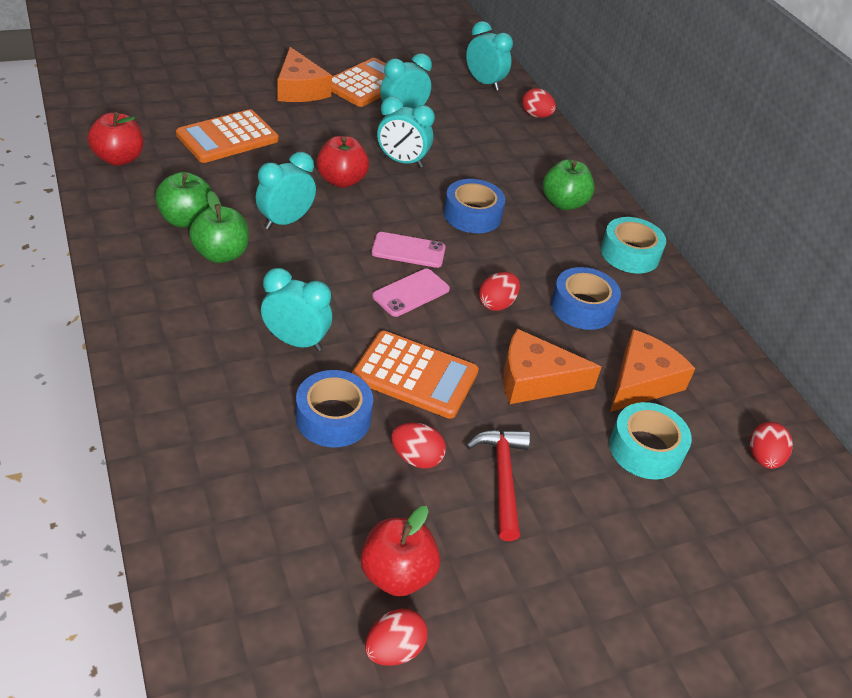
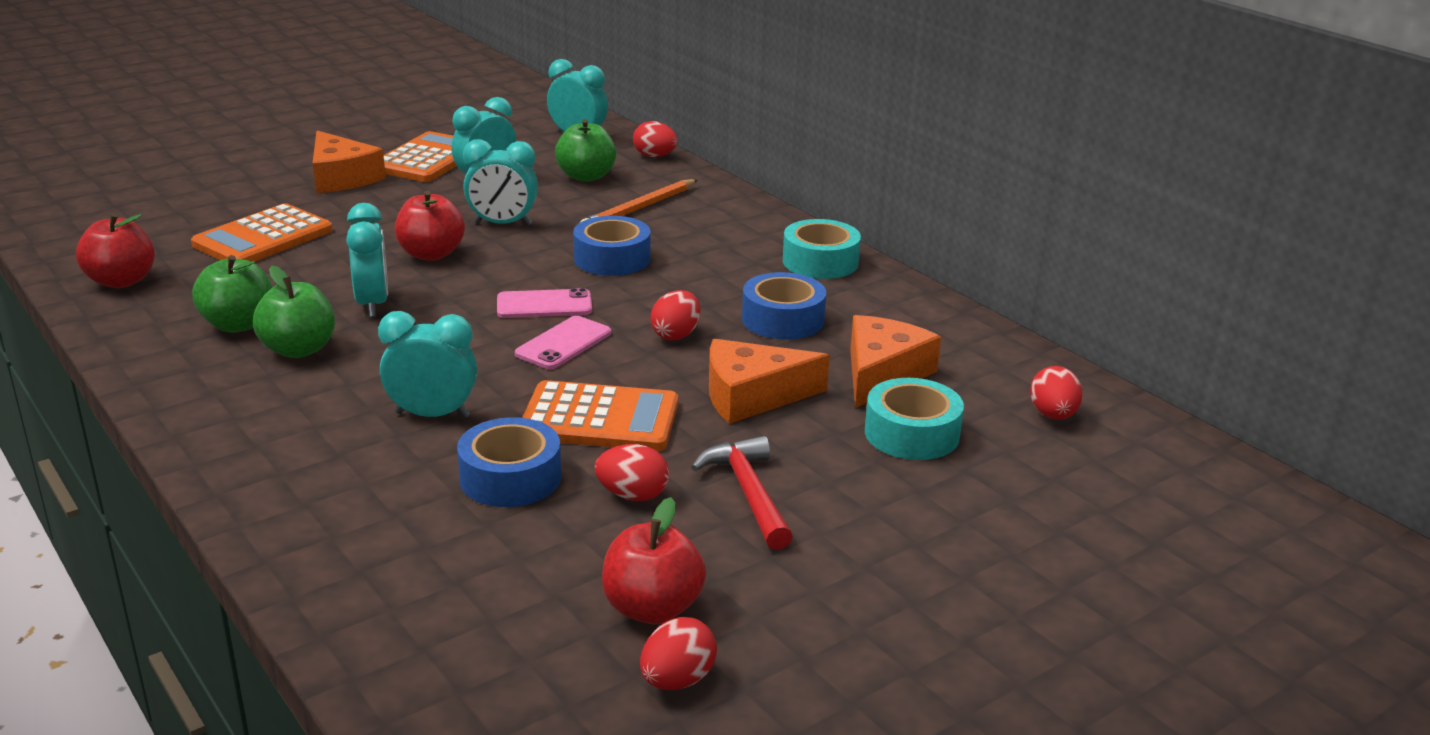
camera: 10 degrees left, 15 degrees down
turquoise clock [256,152,316,230] -> turquoise clock turned 135 degrees clockwise [346,203,388,317]
green apple [543,159,594,210] -> green apple moved to [555,119,616,182]
none -> orange pencil [580,179,698,222]

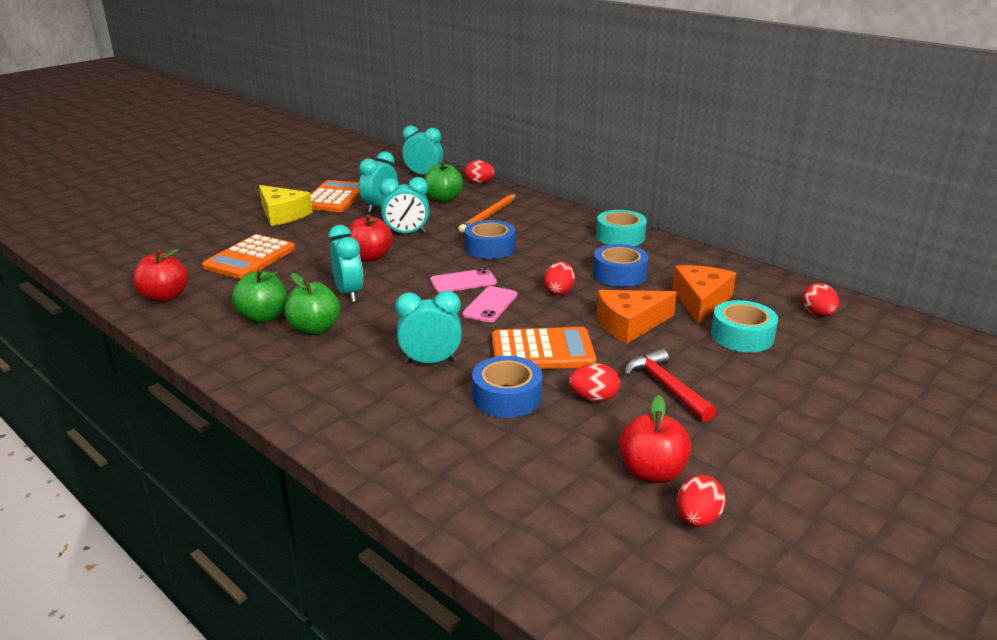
camera: 10 degrees left, 0 degrees up
orange cheese [313,130,386,193] -> yellow cheese [259,185,313,226]

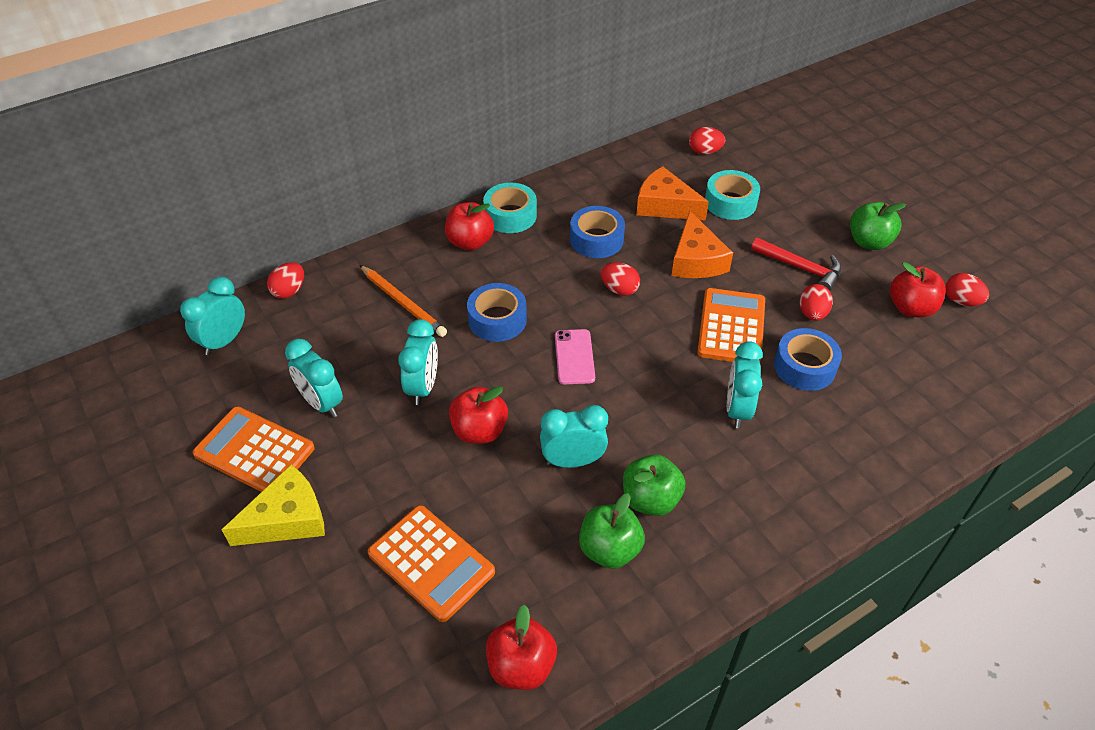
camera: 75 degrees left, 20 degrees up
green apple [424,161,463,202] -> green apple moved to [850,202,906,250]
pink phone [462,286,517,323] -> none
red hammer [624,348,717,422] -> red hammer turned 135 degrees counterclockwise [751,238,841,291]
none -> red apple [445,202,494,250]

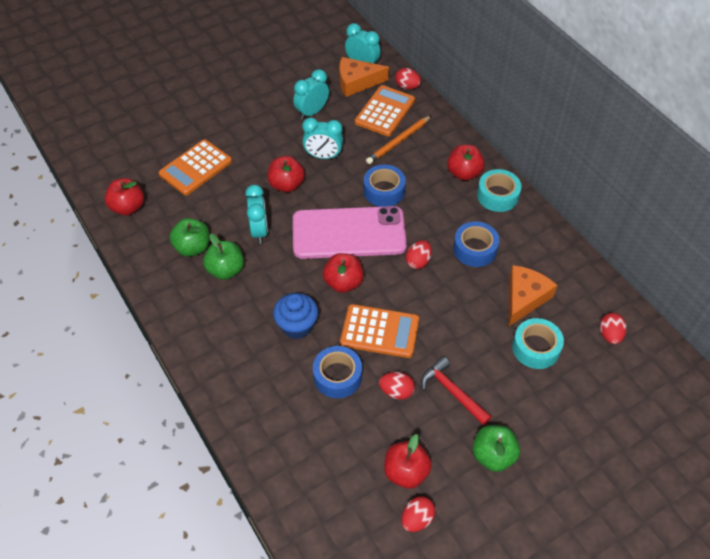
camera: 90 degrees right, 5 degrees up
orange calculator [193,406,315,492] -> orange calculator moved to [355,85,415,136]
yellow cheese [222,465,325,546] -> none
pink phone [555,329,595,384] -> pink phone [293,206,407,259], size x2.26
orange cheese [671,211,733,278] -> orange cheese moved to [339,57,389,97]
turquoise clock [727,341,763,429] -> blue cupcake [273,293,318,339]
red hammer [751,238,841,291] -> red hammer turned 105 degrees clockwise [421,356,492,426]
none -> red apple [323,253,364,293]

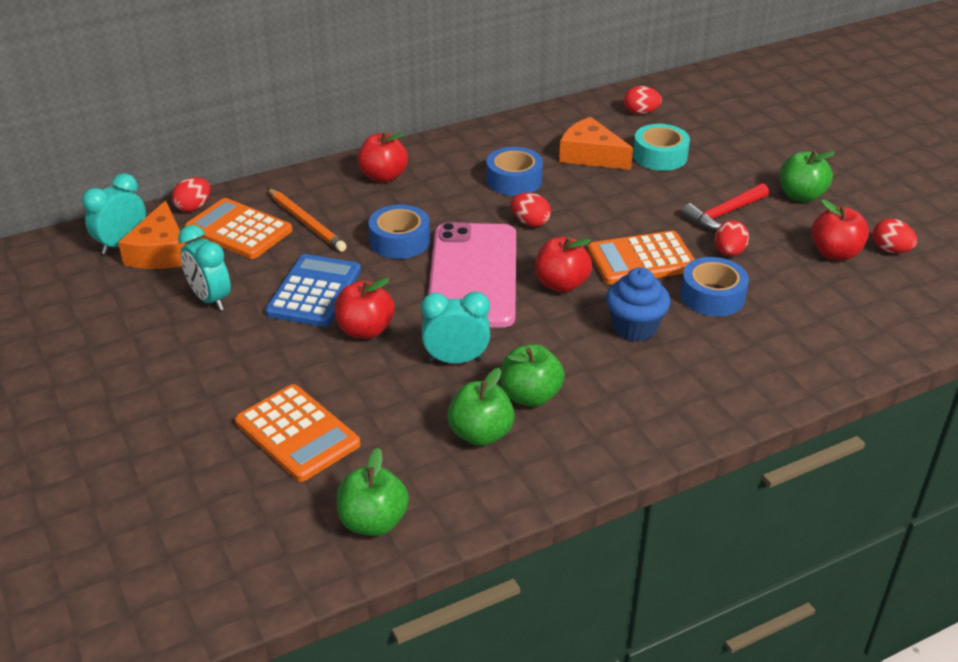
camera: 85 degrees left, 15 degrees down
red apple [105,178,144,215] -> green apple [337,448,409,536]
turquoise clock [302,117,343,159] -> blue calculator [265,254,361,327]
orange calculator [340,304,419,358] -> orange calculator turned 120 degrees counterclockwise [588,231,695,285]
turquoise tape [477,169,522,212] -> none

